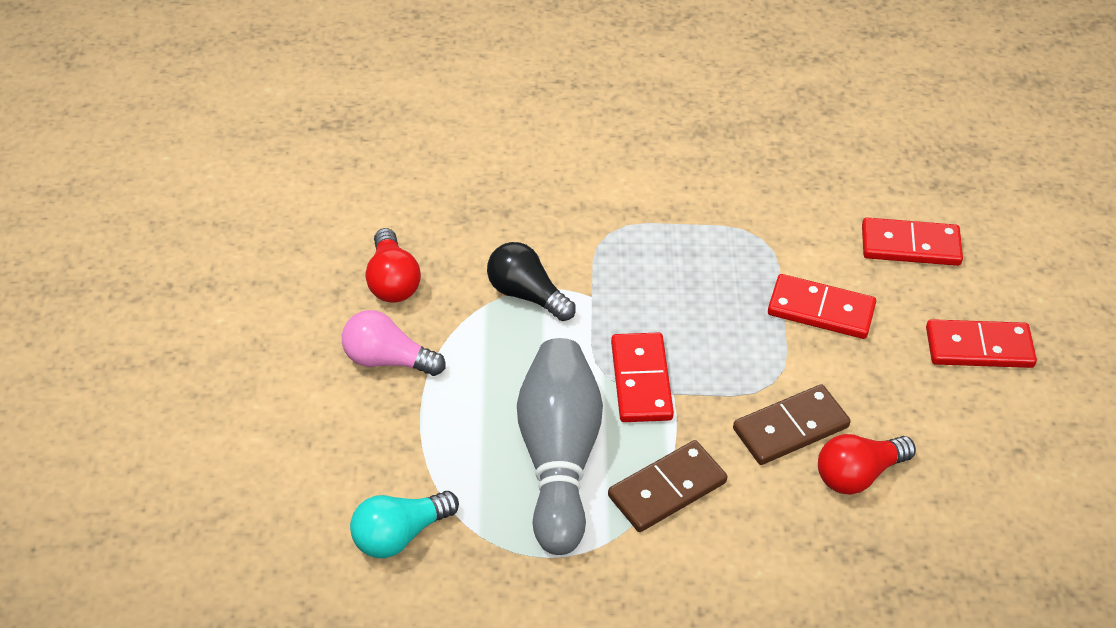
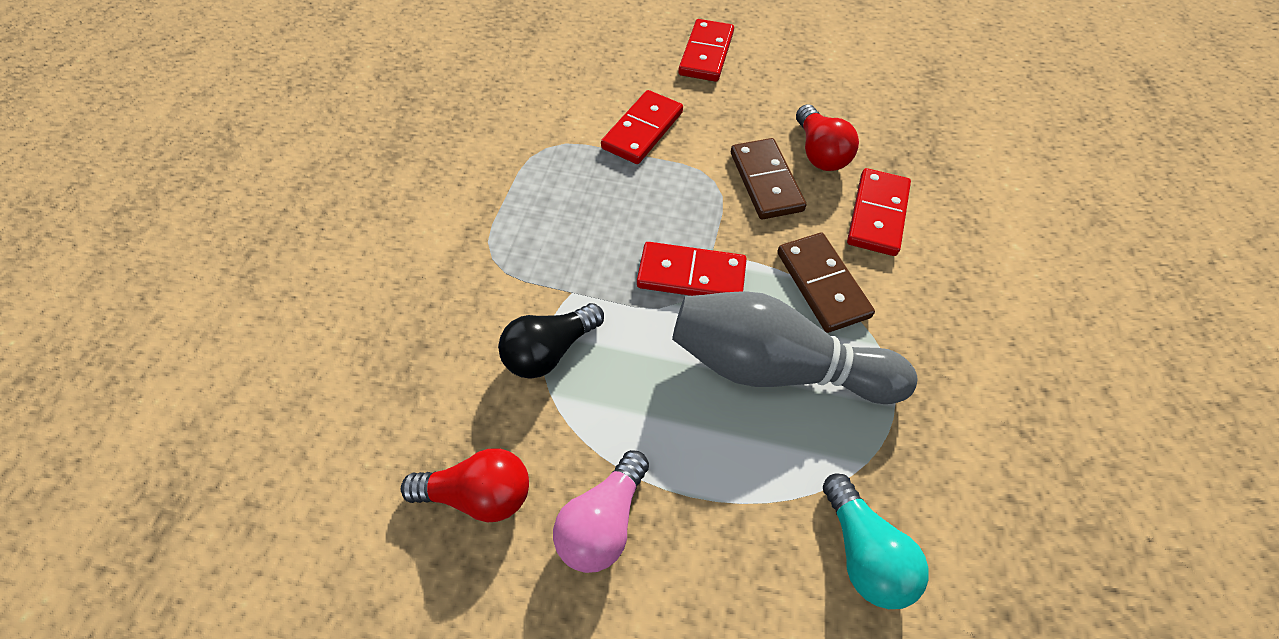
camera: 75 degrees left, 10 degrees up
red domino [862,218,963,266] -> red domino moved to [847,168,911,256]

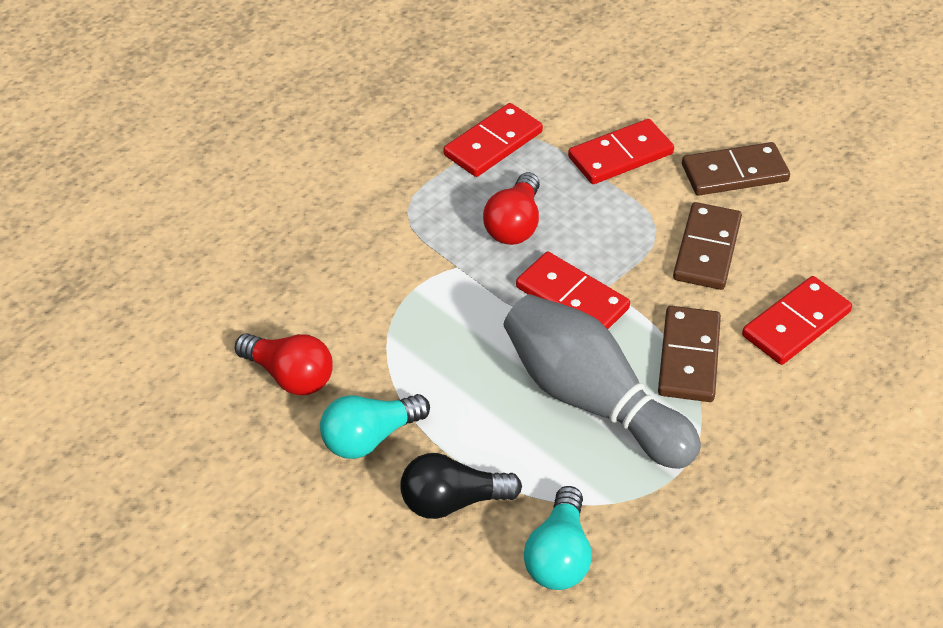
camera: 30 degrees right, 10 degrees down
black light bulb [498,303,604,379] -> black light bulb moved to [400,453,522,519]
pink light bulb [553,450,649,573] -> turquoise light bulb [320,394,430,459]
red domino [678,19,734,82] -> red domino moved to [444,103,543,177]
red light bulb [796,104,859,171] -> red light bulb moved to [483,172,540,245]
none -> brown domino [682,142,790,195]

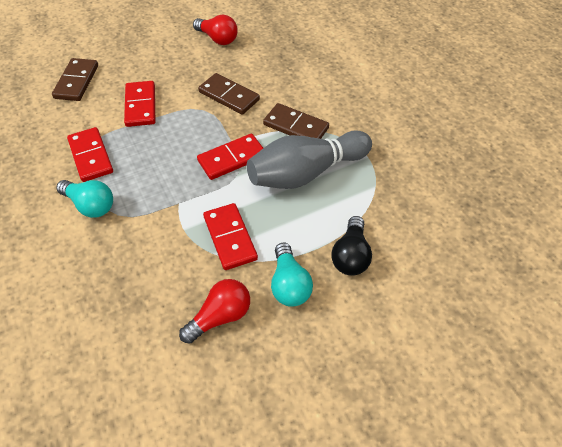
camera: 70 degrees left, 5 degrees up
red light bulb [483,172,540,245] -> red light bulb moved to [193,15,238,45]
turquoise light bulb [524,486,592,590] -> turquoise light bulb moved to [56,180,113,218]
brown domino [682,142,790,195] -> brown domino moved to [52,58,98,101]
red domino [742,276,852,365] -> red domino moved to [203,203,258,270]

